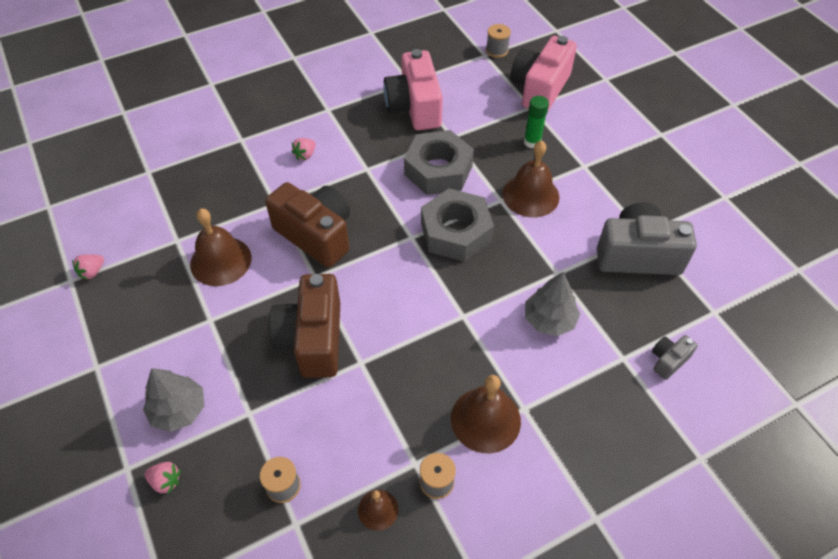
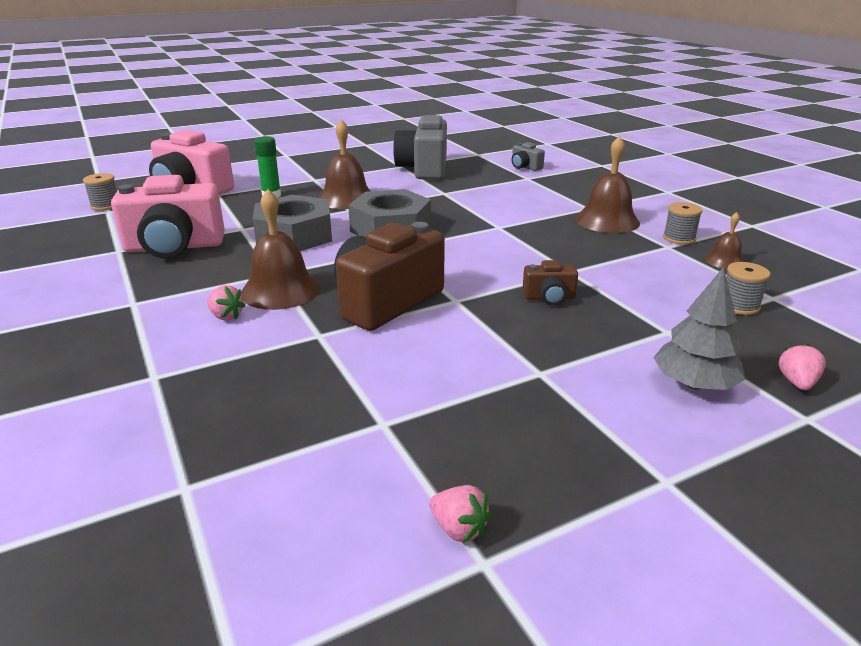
camera: 90 degrees left, 25 degrees down
brown bell [190,208,251,286] -> brown bell moved to [241,189,321,310]
brown camera [269,274,340,378] -> brown camera [522,260,578,305], size x0.46
grey tree [525,272,580,336] -> none

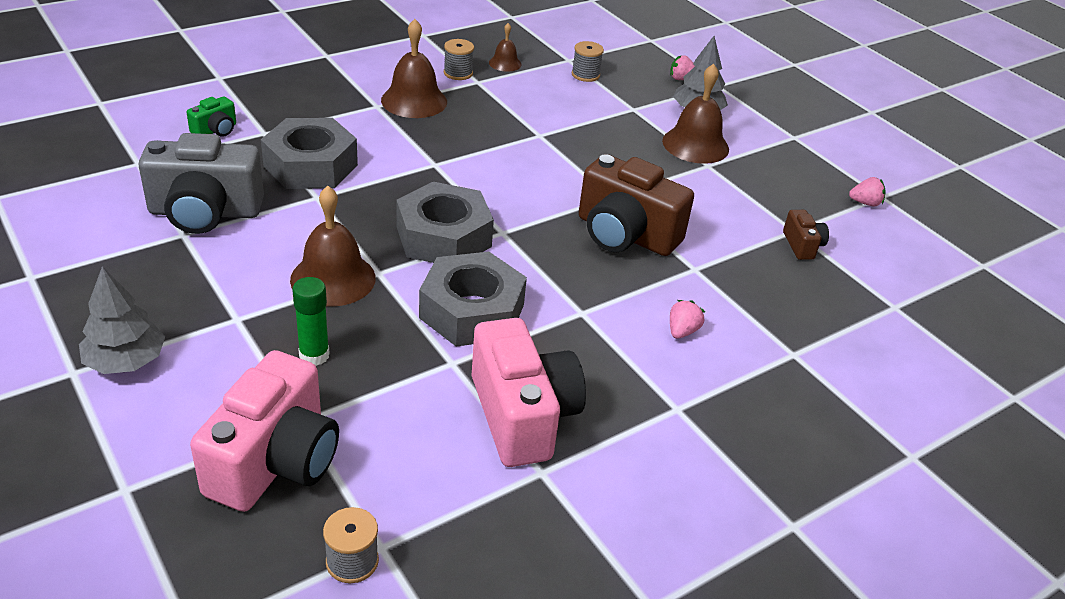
camera: 100 degrees left, 10 degrees up
brown bell [241,189,321,310] -> brown bell moved to [662,64,729,164]
pink strawberry [429,485,491,543] -> pink strawberry turned 60 degrees clockwise [849,177,886,206]
grey camera [511,142,545,171] -> green camera [186,96,236,137]
brown camera [522,260,578,305] -> brown camera moved to [783,210,829,260]
none -> grey tree [79,266,165,374]
none -> grey nut [261,118,358,189]

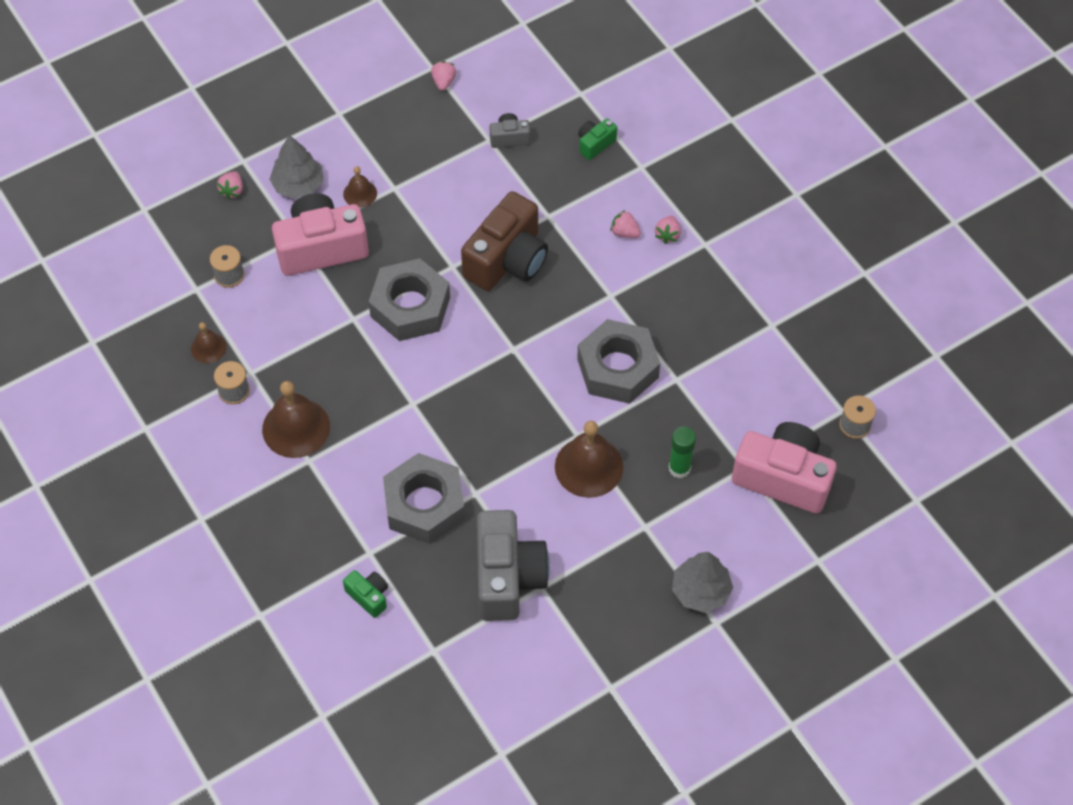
camera: 85 degrees left, 20 degrees up
grey nut [396,182,494,263] -> grey nut moved to [368,258,450,341]
pink camera [472,318,586,467] -> pink camera moved to [272,193,369,276]
brown bell [662,64,729,164] -> brown bell [343,166,377,208], size x0.54
brown camera [783,210,829,260] -> grey camera [489,113,530,148]
none -> green camera [578,119,617,160]
none -> pink strawberry [655,216,681,244]

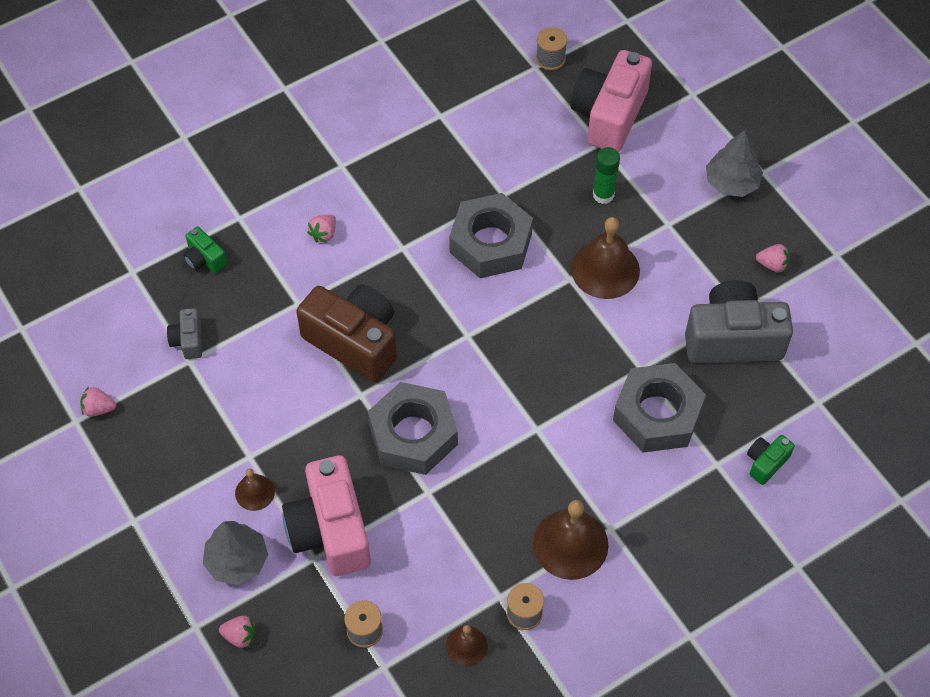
camera: 90 degrees left, 0 degrees up
pink strawberry [655,216,681,244] -> pink strawberry moved to [756,244,790,273]

